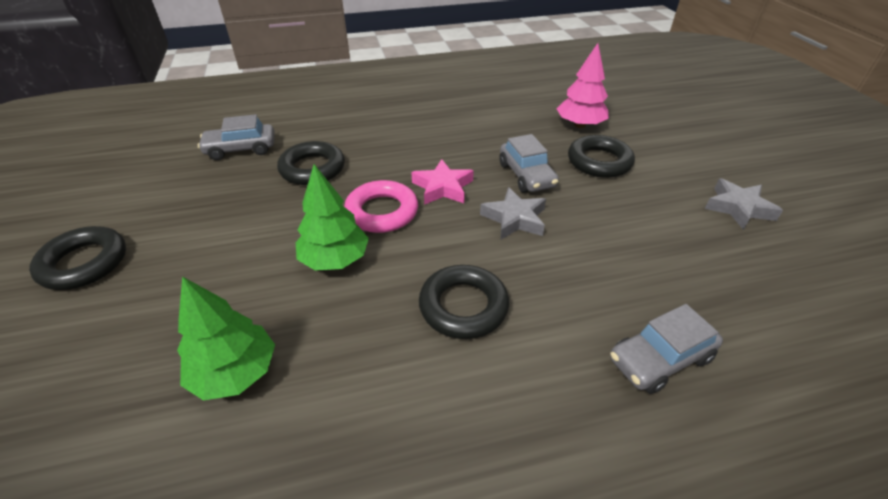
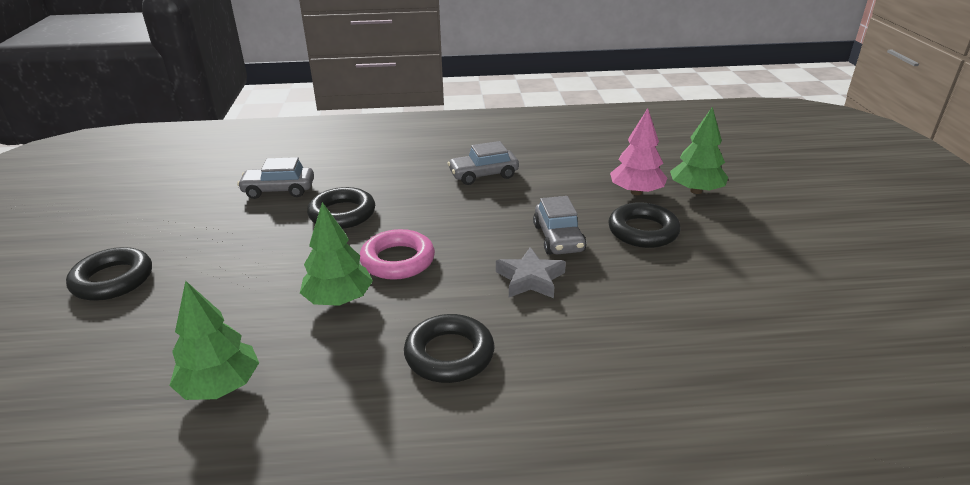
camera: 10 degrees right, 10 degrees down
pink star [411,159,474,205] -> none
grey car [610,304,723,394] -> grey car moved to [448,141,519,185]
grey star [705,178,783,230] -> none
none -> green tree [670,107,728,194]

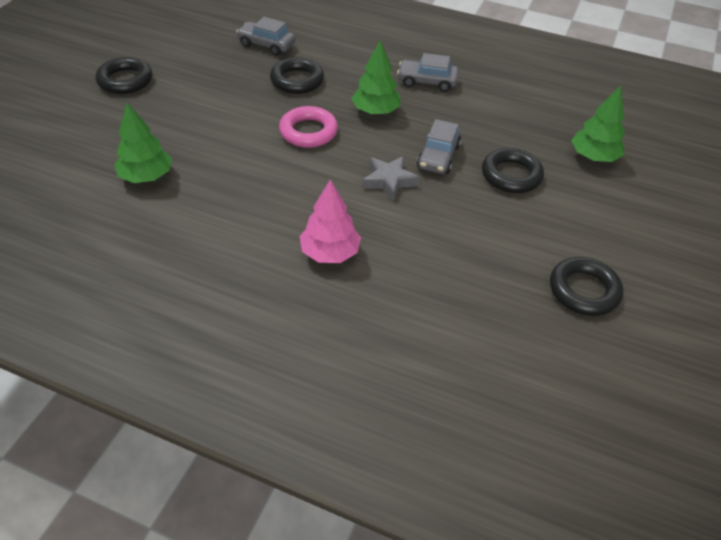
camera: 25 degrees right, 15 degrees up
green tree [300,202,373,306] -> green tree moved to [351,40,401,115]
black ring [404,314,495,383] -> black ring moved to [550,257,623,316]
pink tree [610,108,667,195] -> pink tree moved to [299,180,361,263]

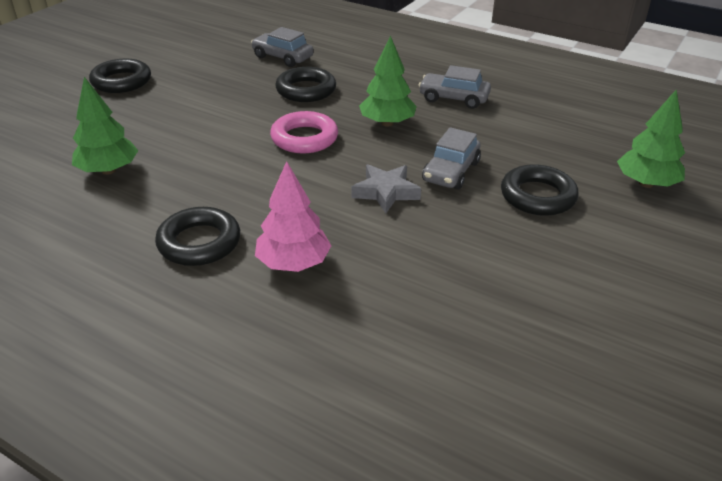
camera: 10 degrees right, 10 degrees down
black ring [550,257,623,316] -> black ring moved to [155,207,240,266]

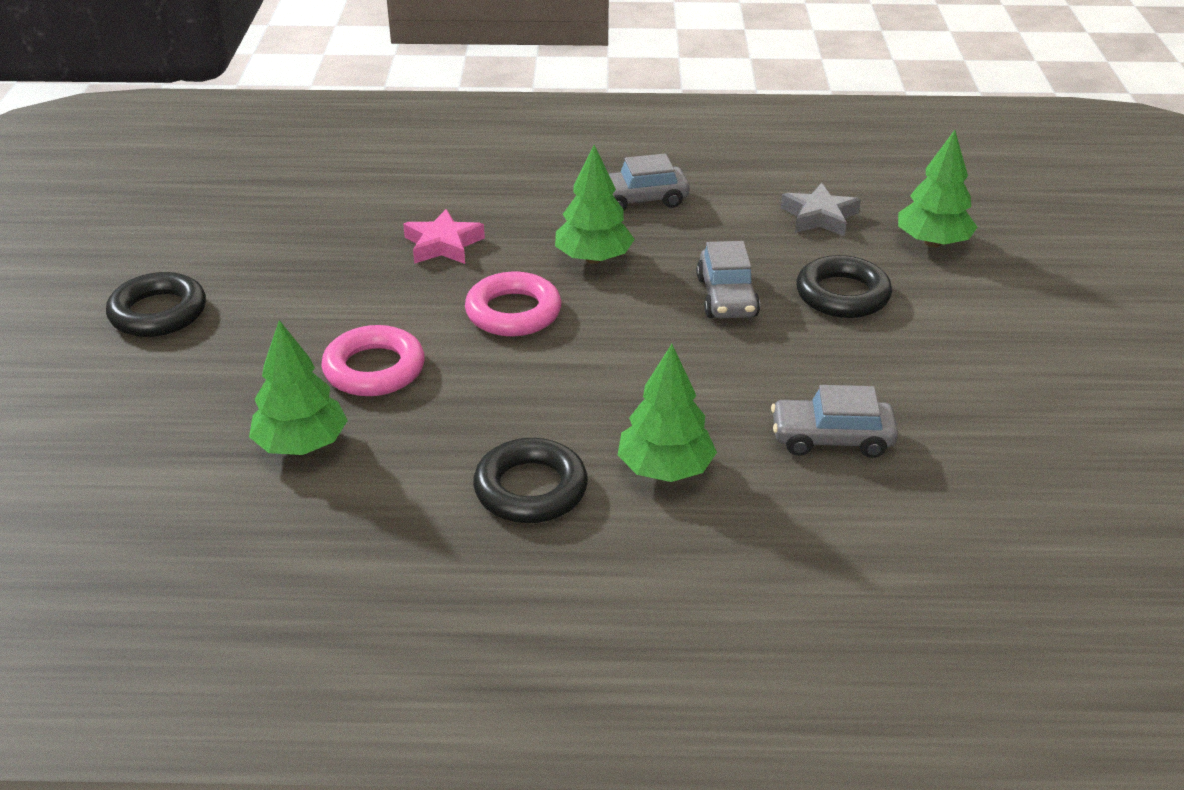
camera: 30 degrees left, 0 degrees up
grey car [251,27,314,67] -> grey car moved to [771,385,898,458]
pink tree [255,161,332,272] -> green tree [618,344,717,482]
black ring [275,67,336,102] -> pink star [403,209,485,264]
grey star [352,164,421,213] -> grey star moved to [781,183,861,237]
none -> pink ring [321,325,425,396]

